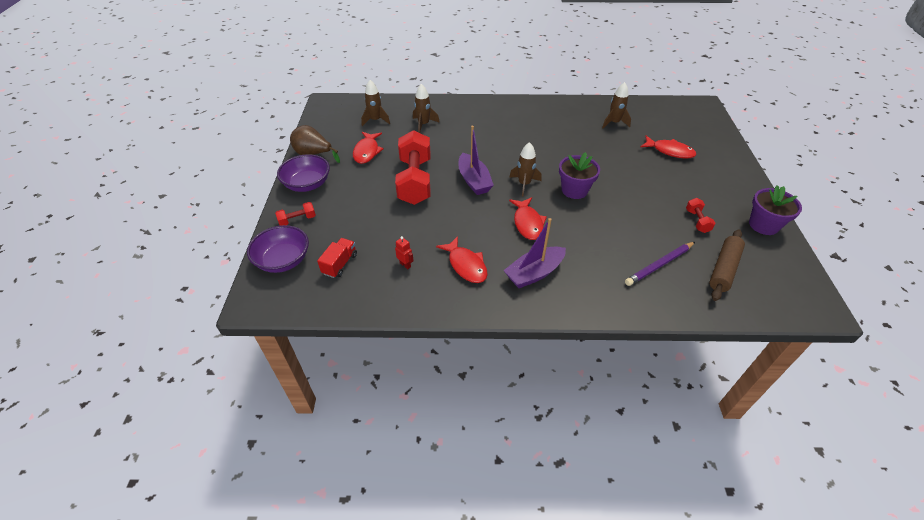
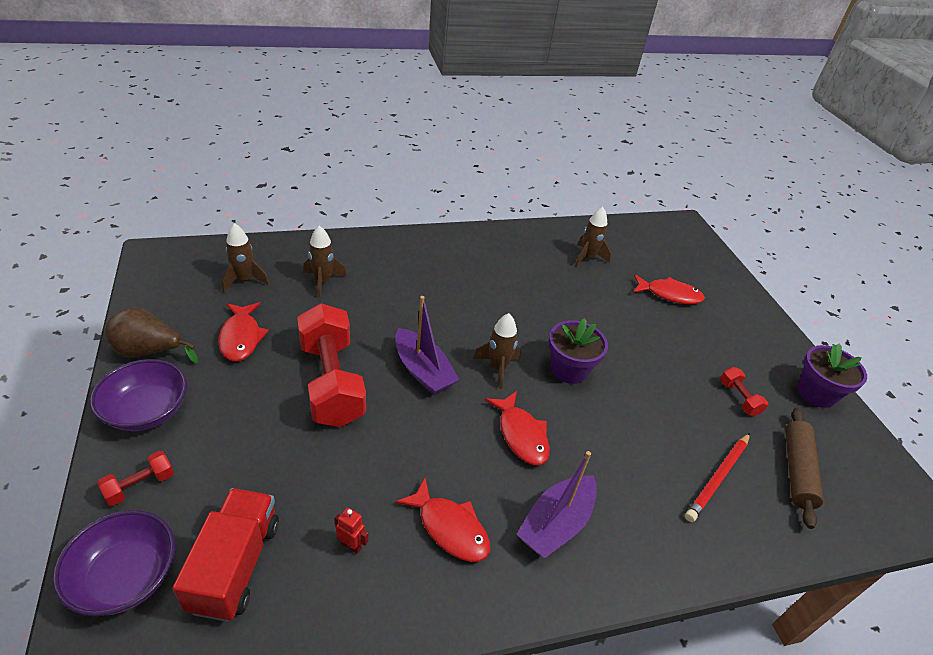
camera: 20 degrees left, 5 degrees down
red truck [317,238,357,278] -> red truck [173,488,279,622], size x1.62
purple pencil [625,242,695,286] -> red pencil [685,433,750,522]

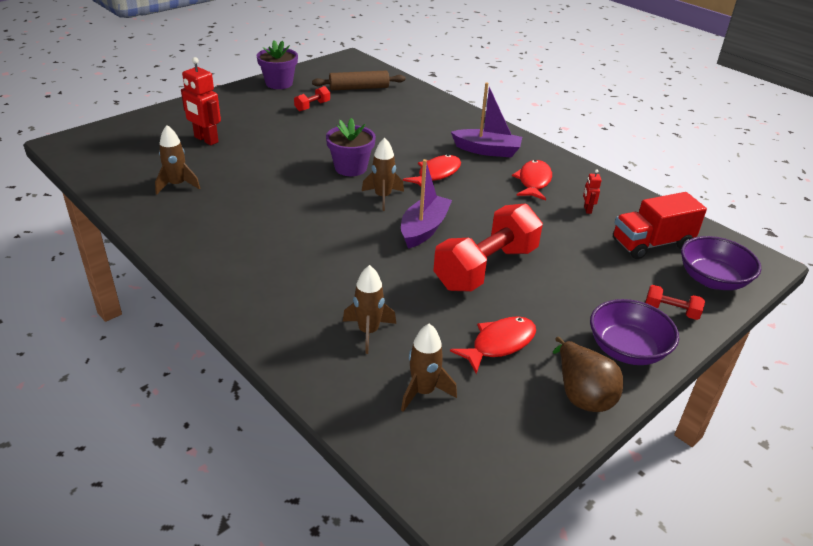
camera: 115 degrees left, 5 degrees down
red fish [633,274,705,304] -> red robot [181,57,221,145]
red pencil [685,433,750,522] -> none

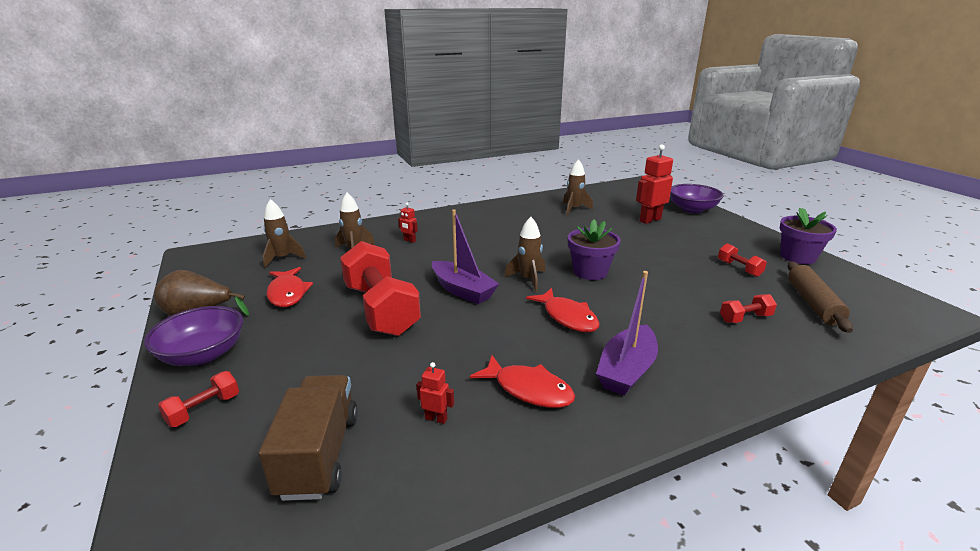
camera: 110 degrees right, 10 degrees down
red truck [613,192,707,259] -> brown truck [259,375,358,501]
purple bowl [681,236,761,290] -> purple bowl moved to [670,184,724,213]
none -> red robot [398,203,418,243]
none -> red dumbbell [720,294,777,323]

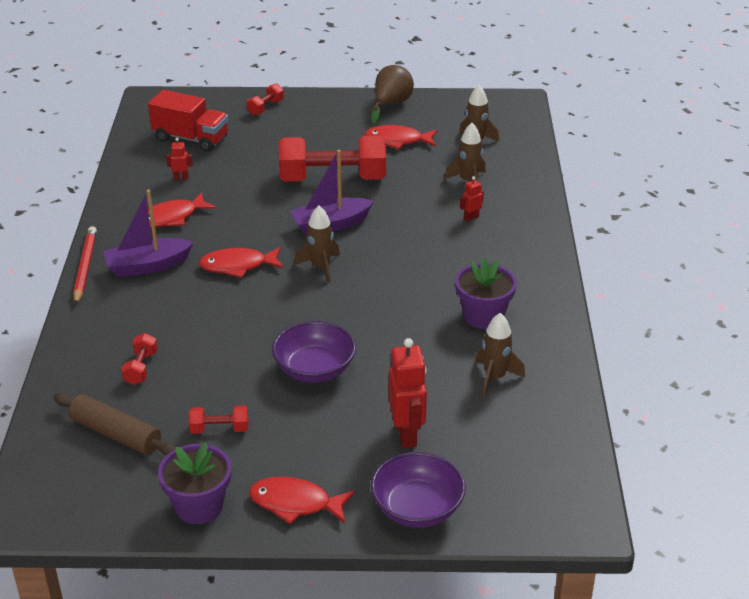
camera: 115 degrees right, 10 degrees up
purple bowl [144,306,243,366] -> purple bowl moved to [272,321,356,383]
red dumbbell [158,371,239,427] -> red dumbbell turned 60 degrees clockwise [247,83,284,116]
brown truck [259,375,358,501] -> red truck [148,90,228,152]
red robot [417,362,454,424] -> red robot turned 135 degrees counterclockwise [166,138,193,180]
purple flower pot [568,219,621,280] -> purple flower pot moved to [455,258,517,329]
purple boat [596,271,658,396] -> purple boat turned 75 degrees counterclockwise [103,190,194,277]
none -> red pencil [73,226,97,305]
none -> red fish [249,477,355,524]

